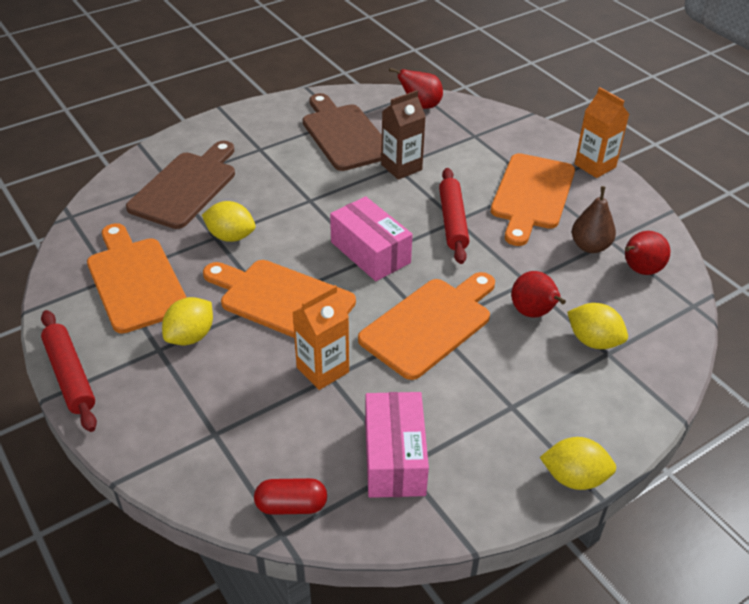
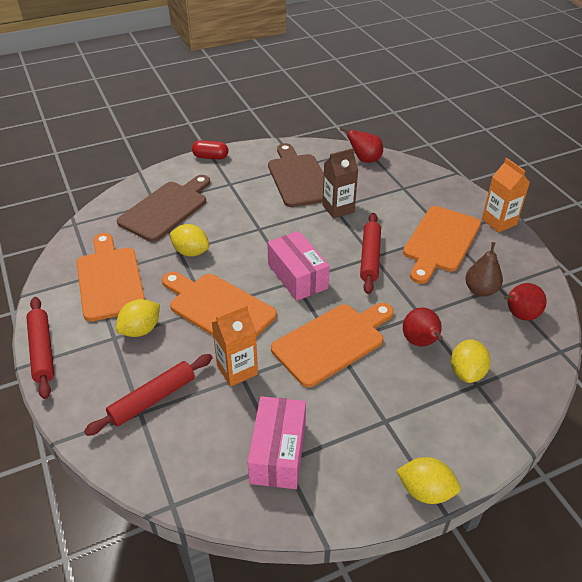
camera: 10 degrees right, 0 degrees up
red capsule [254,478,327,515] -> red capsule moved to [192,140,228,160]
yellow lemon [567,303,628,349] -> yellow lemon turned 60 degrees clockwise [451,339,491,383]
none -> red rolling pin [84,354,213,436]

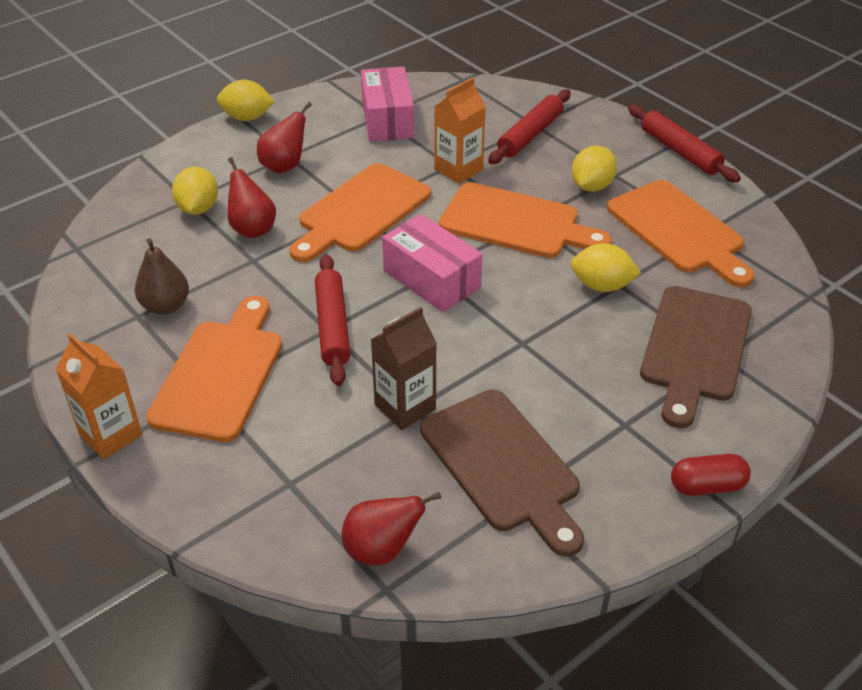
camera: 165 degrees right, 0 degrees up
red pear [504,283,547,321] -> red pear moved to [257,102,312,174]

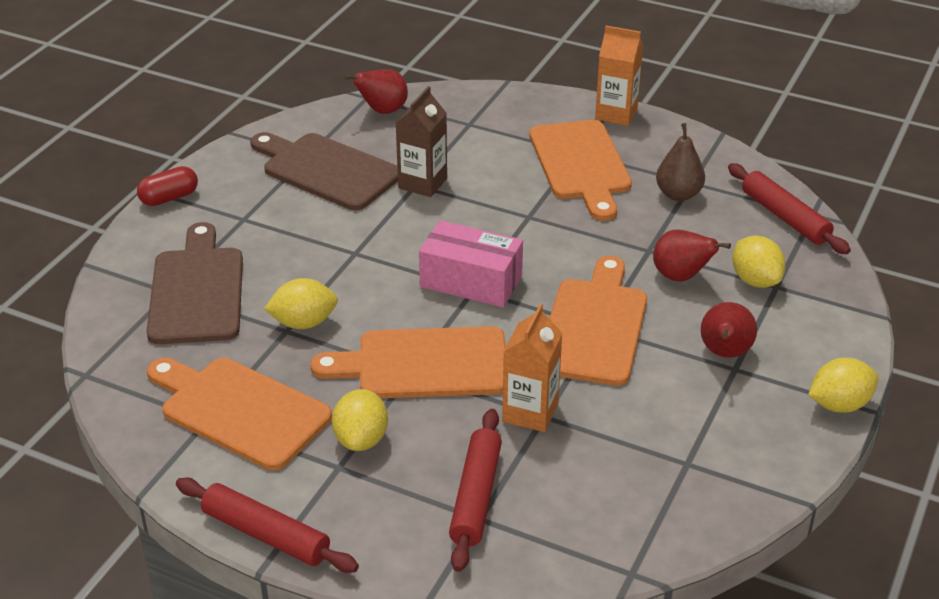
camera: 155 degrees right, 5 degrees down
red rolling pin [315,254,350,386] -> red rolling pin moved to [728,163,851,254]
pink box [361,67,414,142] -> none

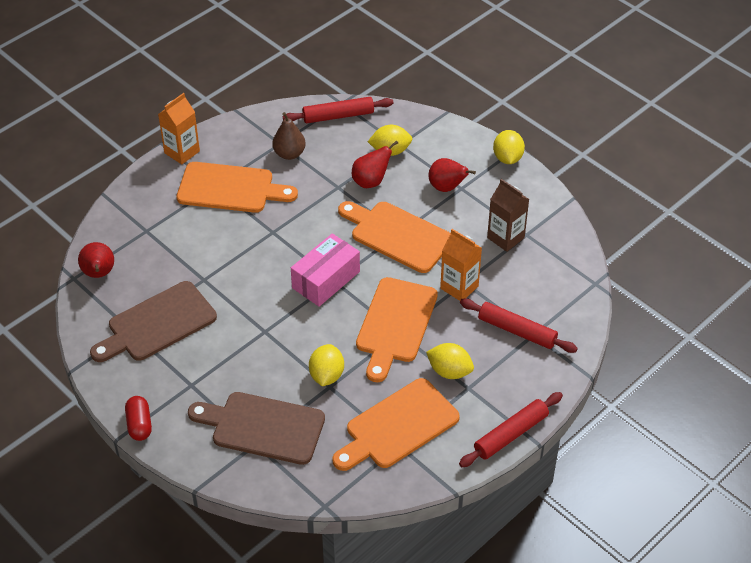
camera: 70 degrees left, 10 degrees up
brown carton [396,86,447,197] -> brown carton moved to [487,179,530,252]

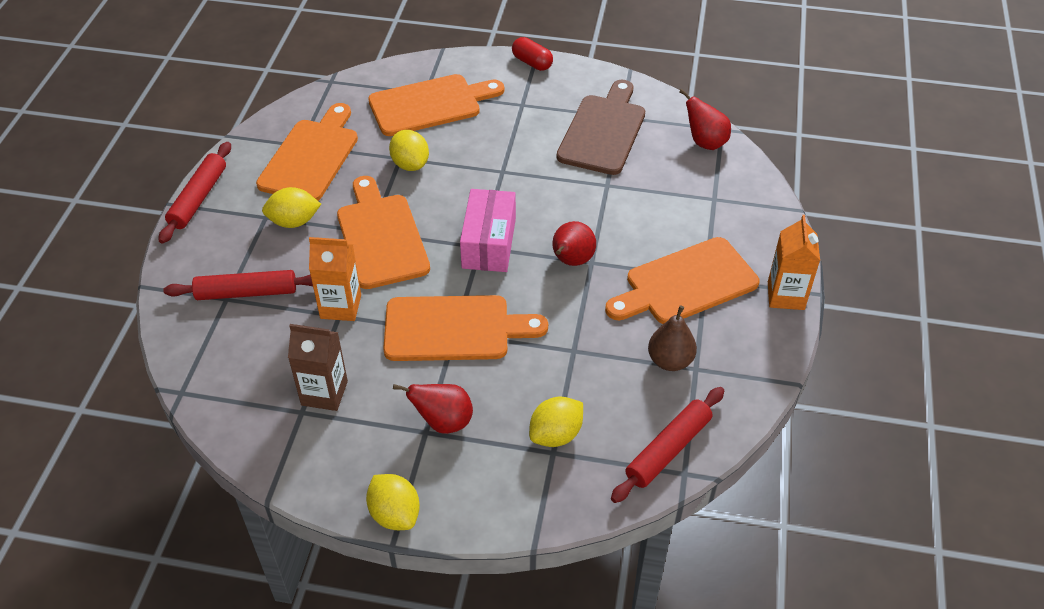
camera: 145 degrees right, 0 degrees up
brown cutting board [188,392,325,465] -> orange cutting board [368,74,504,136]
red pear [352,140,398,188] -> red pear moved to [552,221,596,266]

